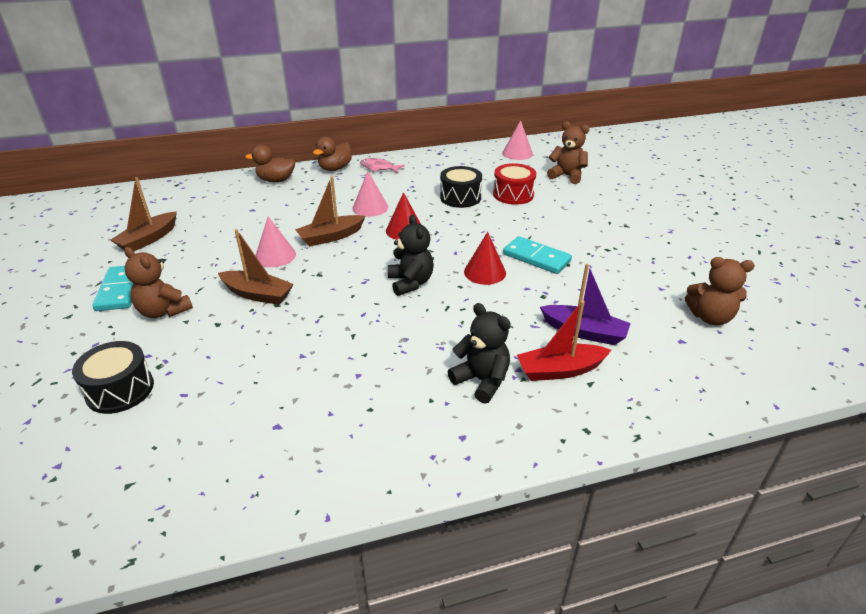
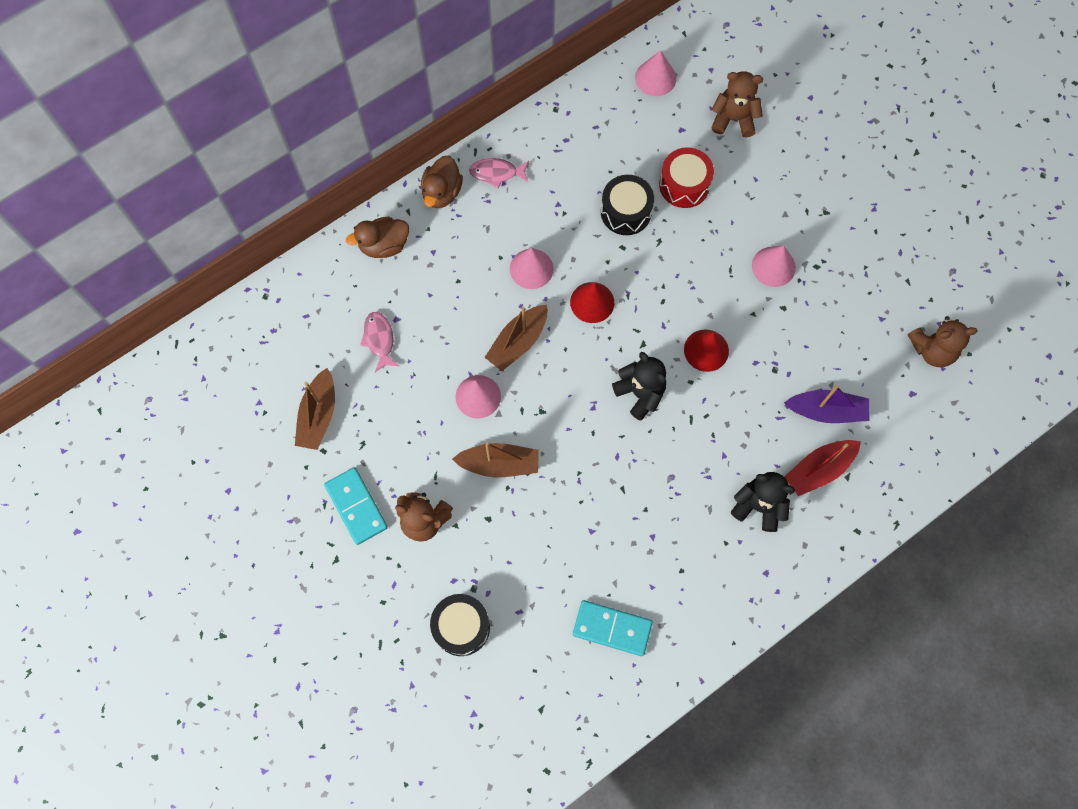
camera: 20 degrees left, 35 degrees up
turquoise domino [503,236,572,274] -> turquoise domino moved to [573,600,653,656]
none -> pink fish [360,312,399,372]
none -> pink cone [752,245,796,287]

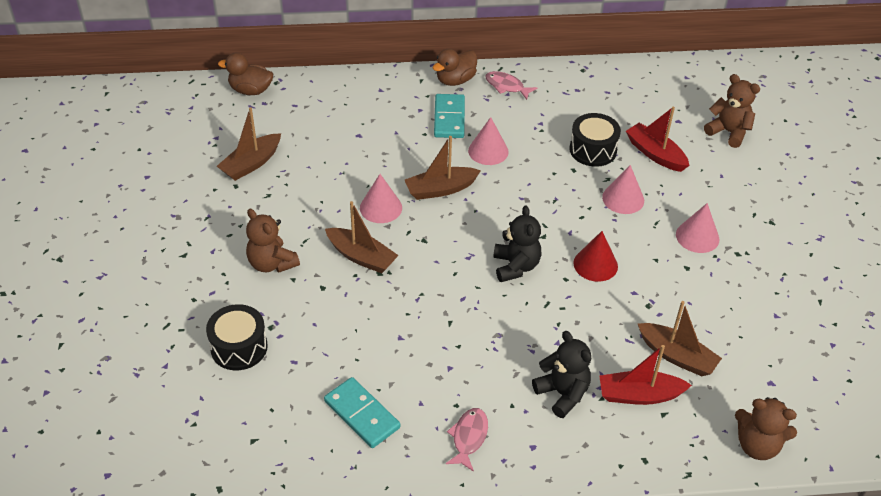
camera: 30 degrees right, 25 degrees down
turquoise domino [324,467,388,545] -> turquoise domino moved to [434,94,465,138]
brown duck [346,217,409,258] -> brown duck moved to [218,53,273,95]
pink fish [360,312,399,372] -> pink fish moved to [446,408,488,472]
red cone [570,282,614,323] -> none
pink cone [635,50,676,96] -> pink cone moved to [602,165,644,214]
red drum [659,147,714,208] -> red boat [626,107,690,172]
purple boat [784,385,870,423] -> brown boat [638,301,722,376]
brown teddy bear [908,316,978,367] -> brown teddy bear moved to [735,397,797,460]

